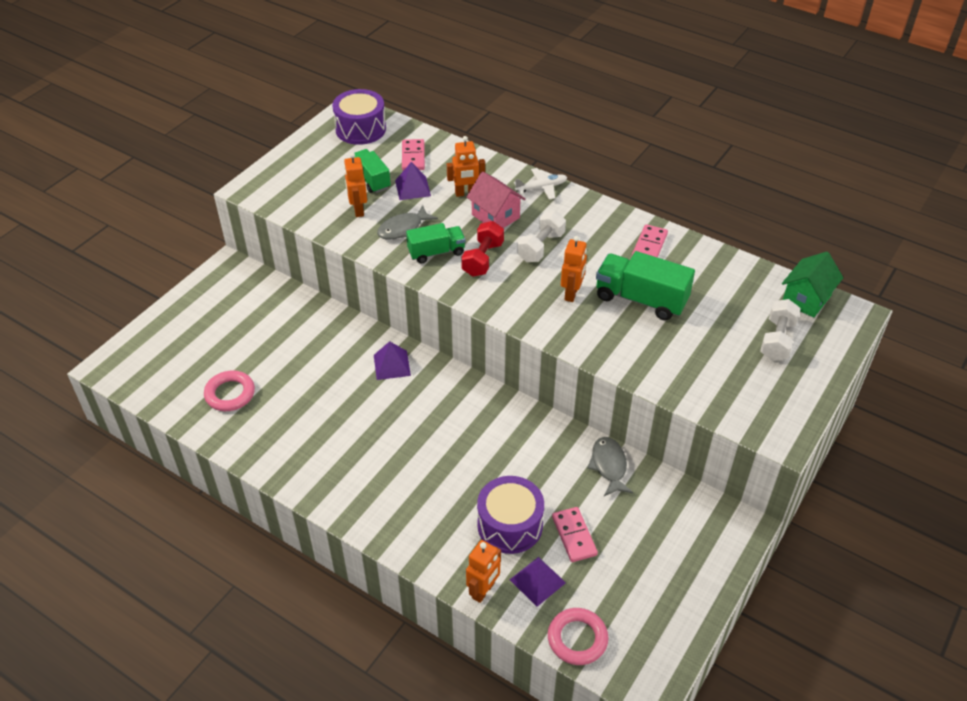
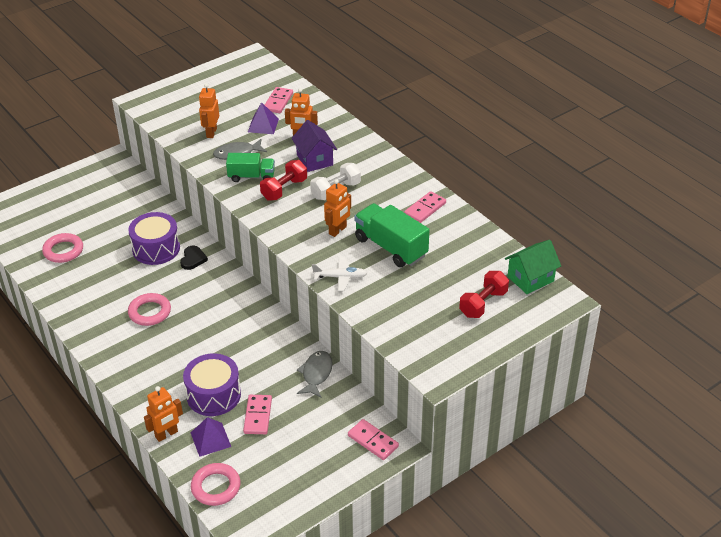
camera: 20 degrees right, 5 degrees down
purple drum [332,89,386,145] -> purple drum moved to [128,212,180,265]
green truck [354,149,391,193] -> none
purple pyramid [374,341,411,380] -> black heart [180,246,208,270]
pink house [467,171,525,228] -> purple house [291,120,337,172]
white plane [514,168,568,200] -> white plane moved to [312,257,367,291]
white dumbbell [760,299,801,361] -> red dumbbell [459,271,509,318]
none -> pink ring [128,293,171,326]
none -> pink domino [348,419,399,460]

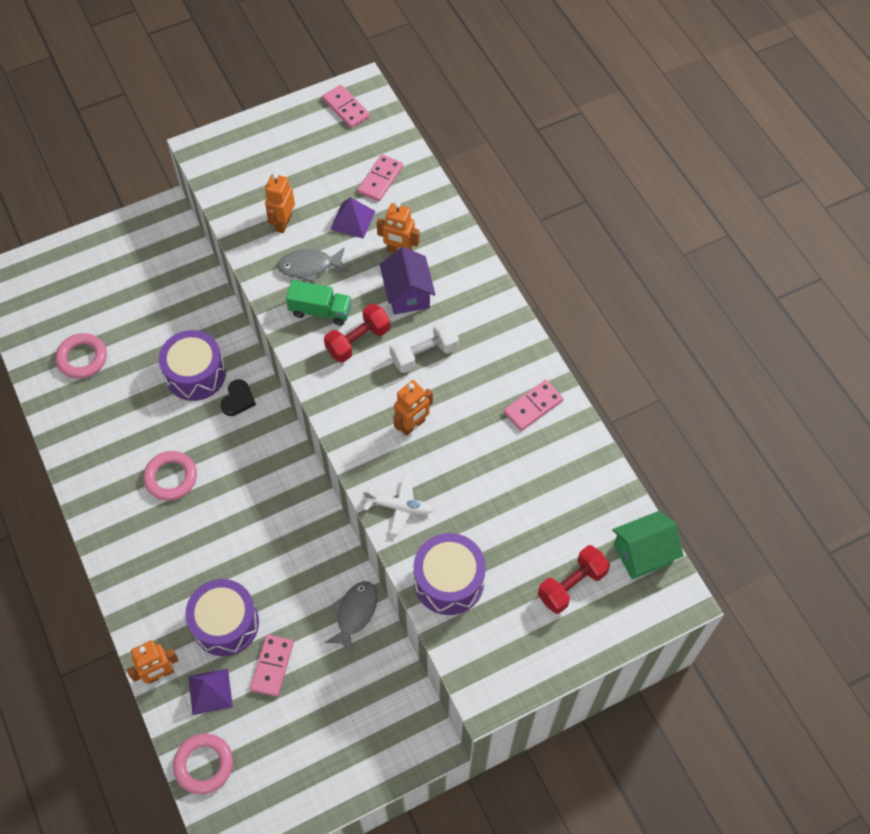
camera: 10 degrees right, 20 degrees up
pink domino [348,419,399,460] -> pink domino moved to [322,85,370,128]
green truck [354,203,429,267] -> none
none -> purple drum [413,533,486,615]

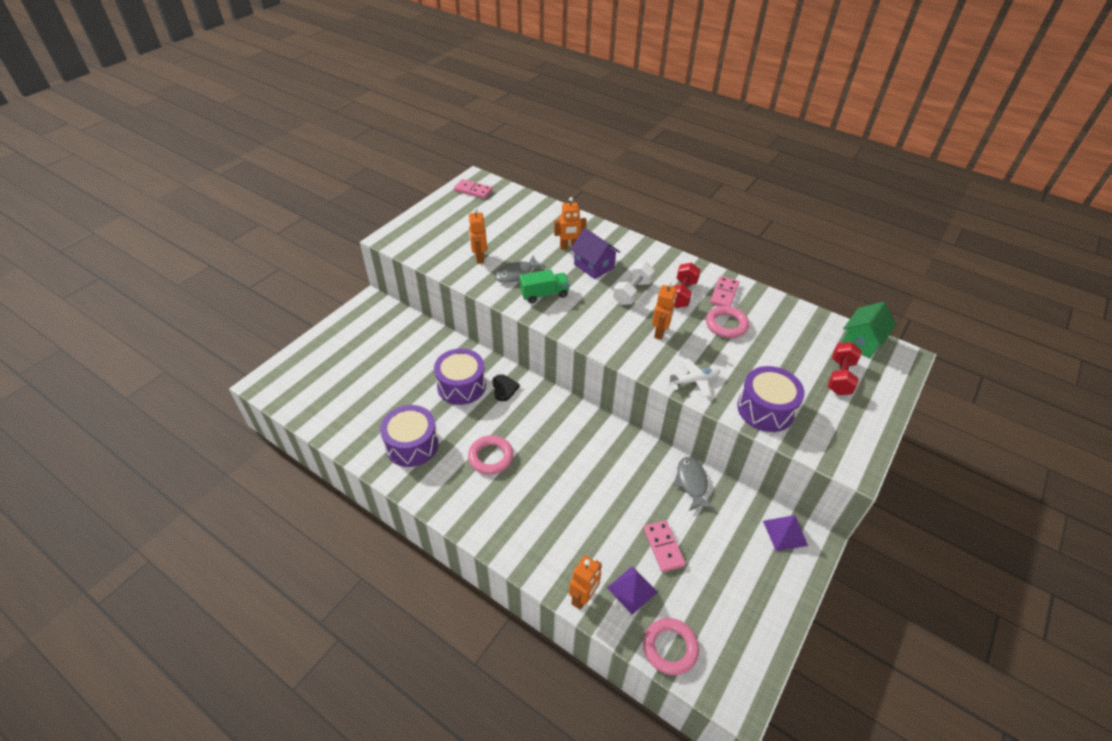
camera: 30 degrees left, 15 degrees down
pink ring [56,333,107,379] -> pink ring moved to [706,306,749,338]
purple drum [185,579,259,656] -> purple drum moved to [380,405,439,467]
red dumbbell [324,304,391,363] -> red dumbbell moved to [671,262,701,308]
purple pyramid [330,197,375,239] -> purple pyramid moved to [763,515,808,551]
pink domino [358,154,403,202] -> none

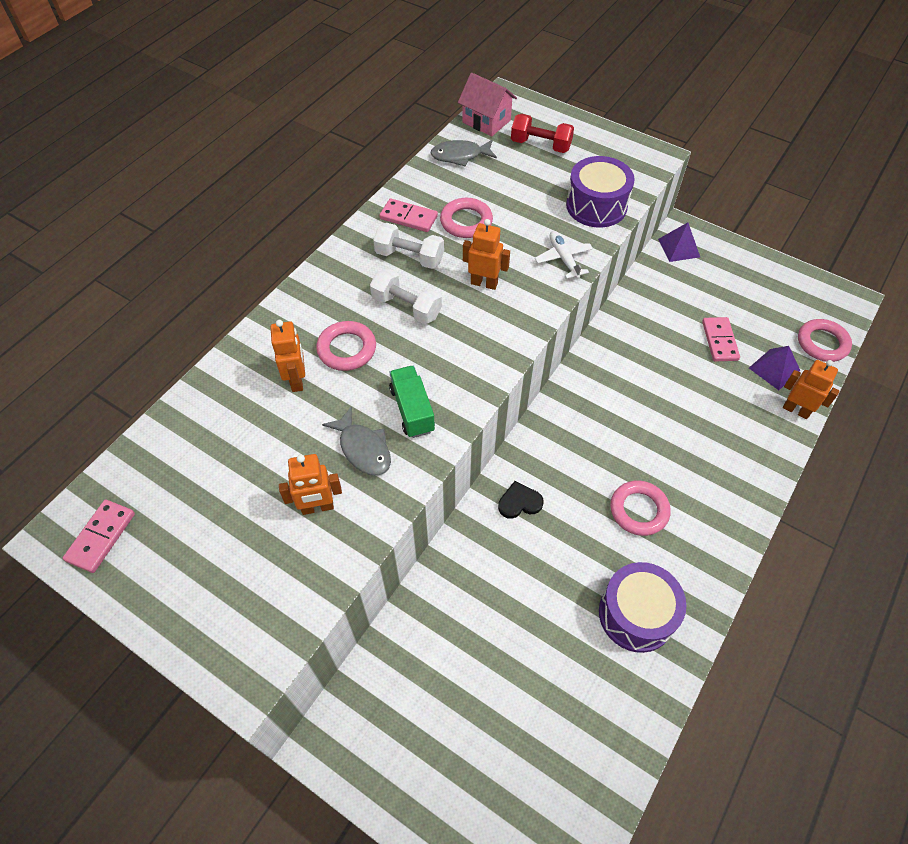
camera: 90 degrees left, 10 degrees up
purple drum [434,348,486,405] -> none
purple house [571,228,620,279] -> pink ring [316,321,376,371]
pink domino [644,520,686,572] -> pink domino turned 75 degrees counterclockwise [702,317,740,362]
red dumbbell [671,262,701,308] -> white dumbbell [373,223,444,269]
grey fish [673,457,715,511] -> grey fish moved to [430,140,497,167]
green house [842,302,896,358] -> pink house [458,73,517,137]

